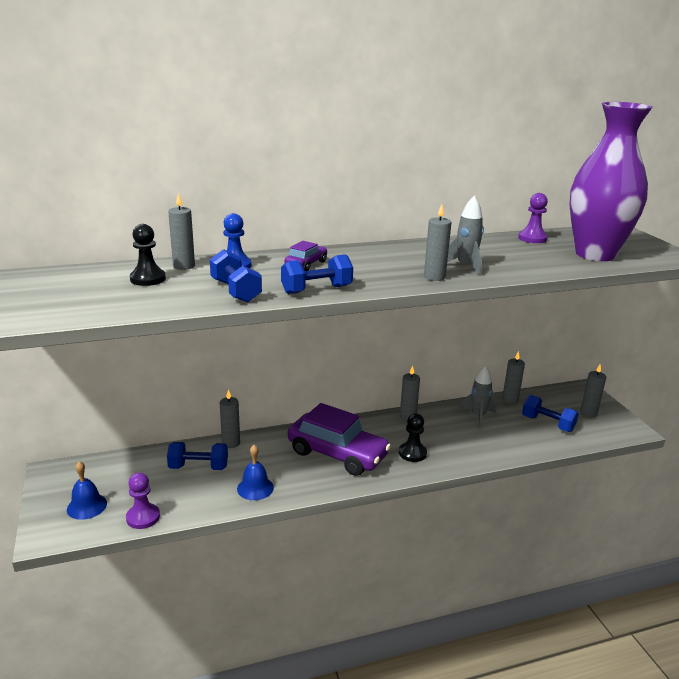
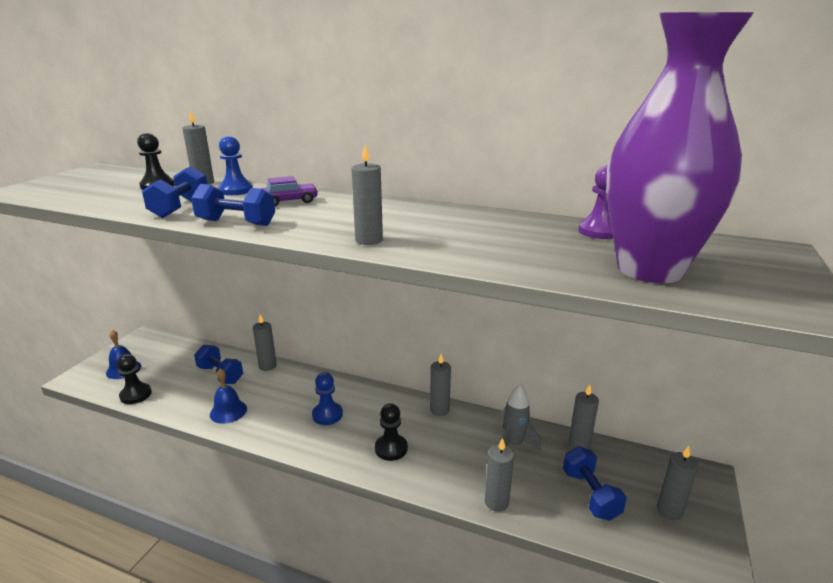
camera: 40 degrees right, 0 degrees up
purple pawn [126,473,160,529] -> black pawn [117,354,152,404]
purple car [288,403,391,476] -> blue pawn [312,372,343,425]
grey rocket [447,196,484,276] -> none
none -> grey candle [485,438,514,512]

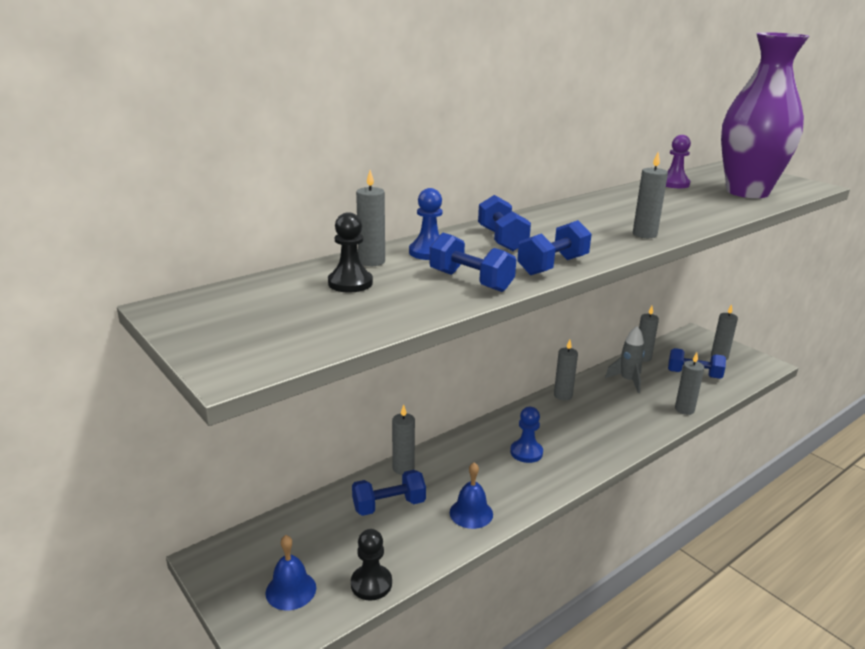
camera: 60 degrees left, 0 degrees up
purple car [261,176,318,206] -> blue dumbbell [478,195,531,251]
black pawn [375,403,408,461] -> none

